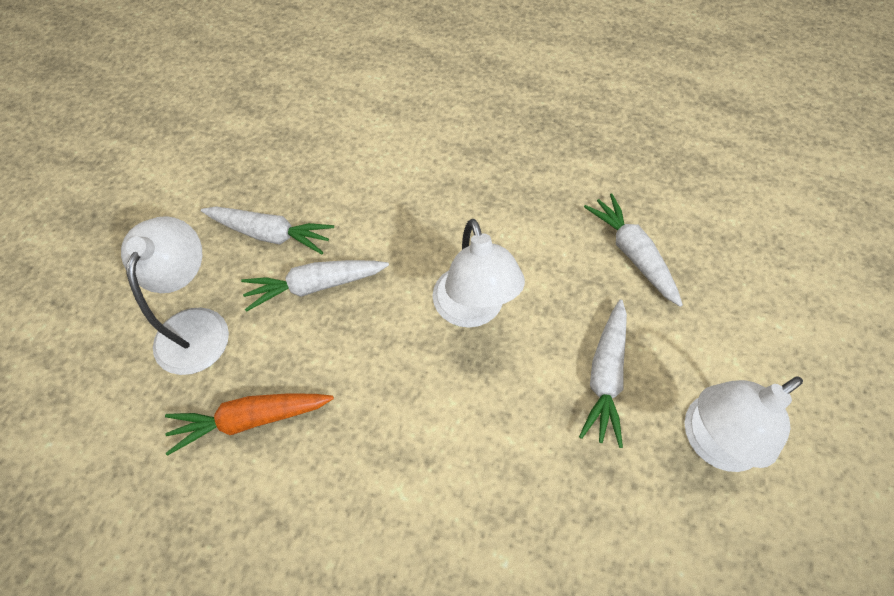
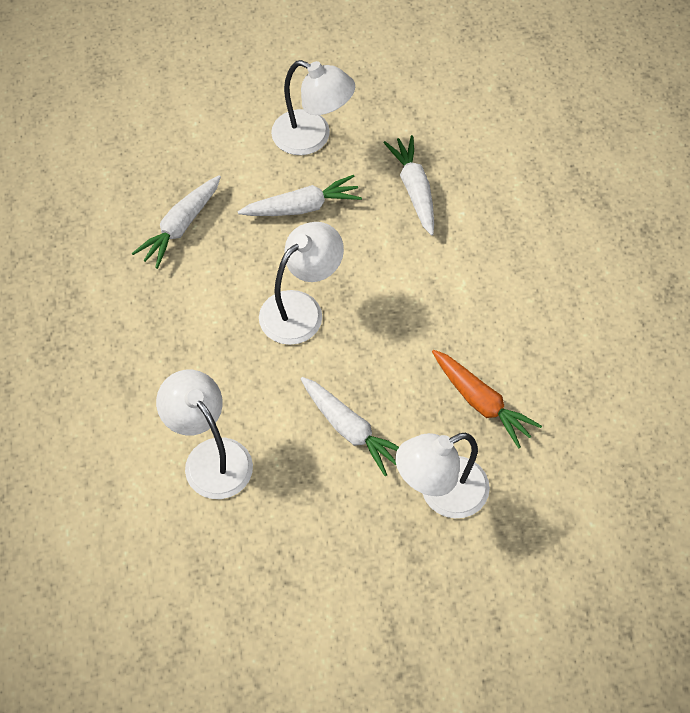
camera: 120 degrees left, 0 degrees up
white carrot [201,207,334,254] -> white carrot moved to [383,135,434,236]
none -> white lamp [156,370,253,499]

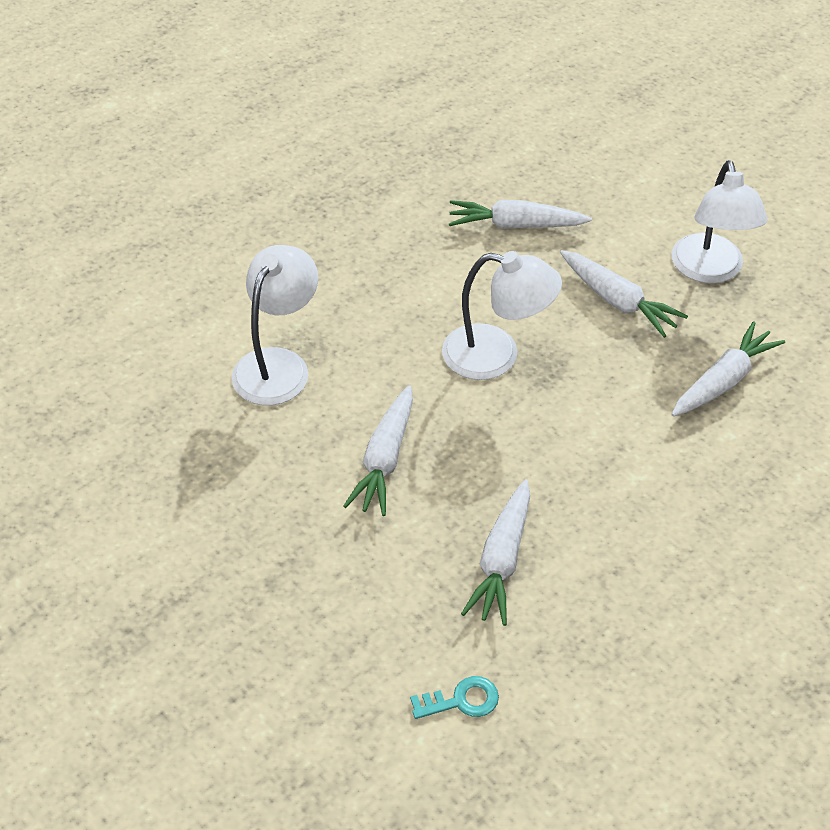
camera: 60 degrees right, 10 degrees down
white lamp [396,433,490,518] -> none
orange carrot [432,350,542,448] -> white carrot [461,479,530,626]
none -> turquoise key [410,676,499,719]

